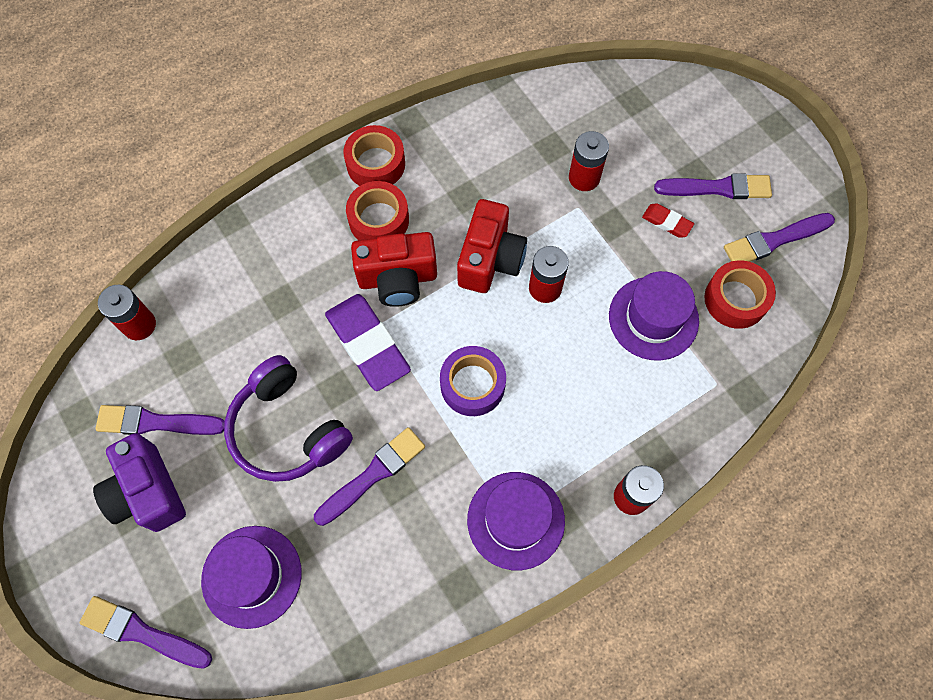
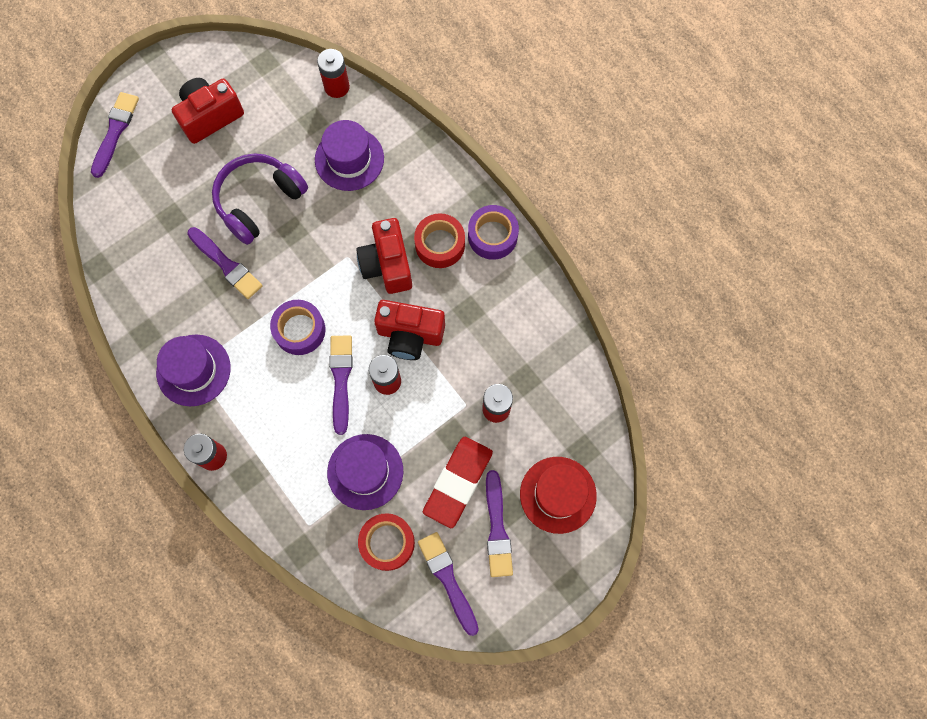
camera: 85 degrees right, 5 degrees up
purple camera [93,433,186,532] -> red camera [172,78,244,144]
purple brush [95,405,225,435] -> purple brush moved to [329,335,353,435]
purple hat [201,526,302,629] -> purple hat moved to [315,120,384,191]
purple eraser [325,294,411,391] -> none
red tape [343,125,405,186] -> purple tape [468,205,519,260]
red eraser [642,203,694,238] -> red eraser [423,437,493,528], size x2.08
none -> red hat [520,457,597,534]

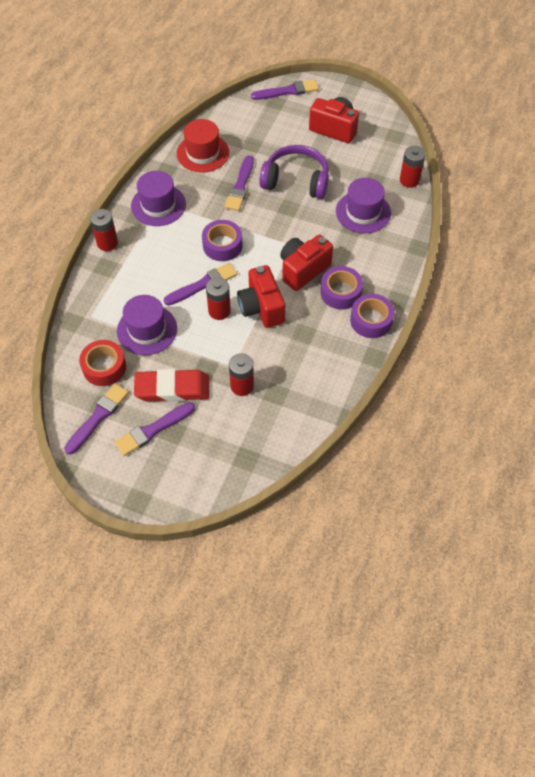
camera: 60 degrees right, 15 degrees down
red tape [414,213,465,268] -> purple tape [320,266,363,310]
red hat [520,457,597,534] -> red hat moved to [177,119,229,173]

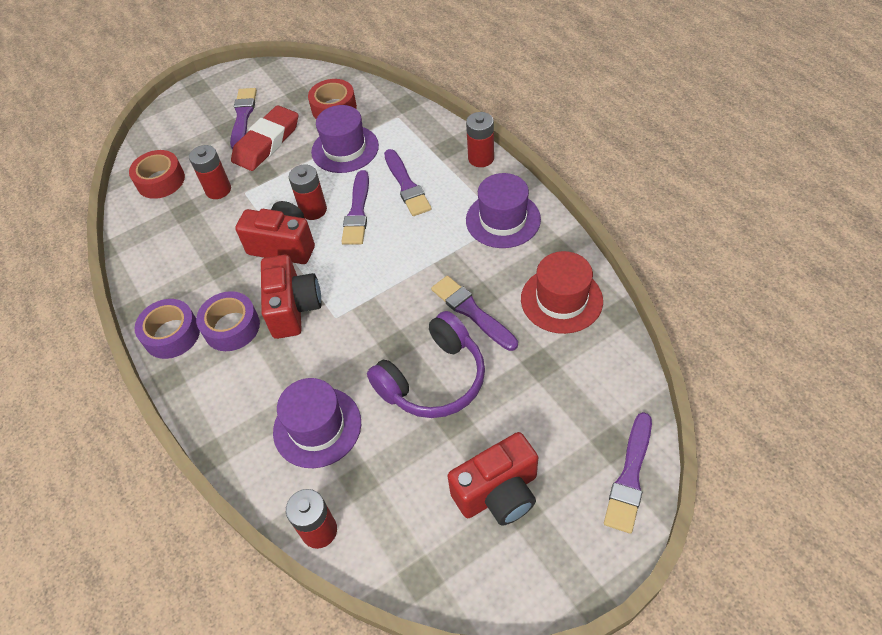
camera: 130 degrees right, 5 degrees down
purple brush [64,384,129,455] -> purple brush moved to [384,149,431,216]
purple tape [202,220,242,261] -> none
none -> red tape [129,150,185,199]

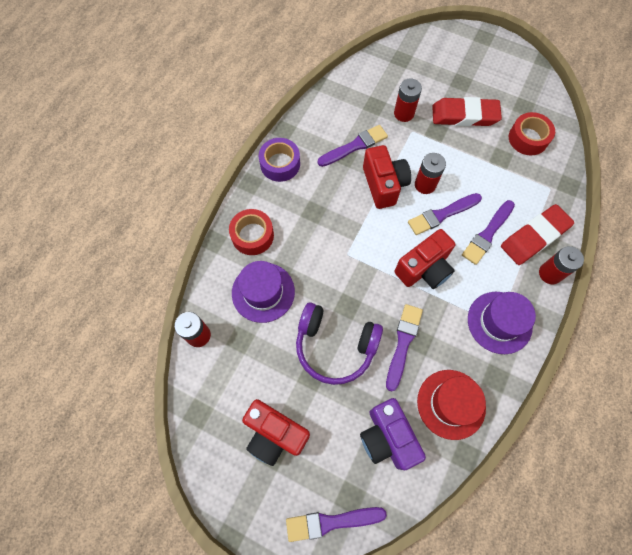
camera: 55 degrees right, 15 degrees up
red tape [129,150,185,199] -> red tape moved to [229,209,274,255]
purple tape [196,291,260,351] -> none
purple brush [230,88,257,149] -> purple brush moved to [318,125,388,167]
red camera [261,254,322,339] -> red camera moved to [395,229,455,289]
purple hat [311,105,379,173] -> none
none -> purple camera [360,398,426,470]
none -> red eraser [501,204,574,265]

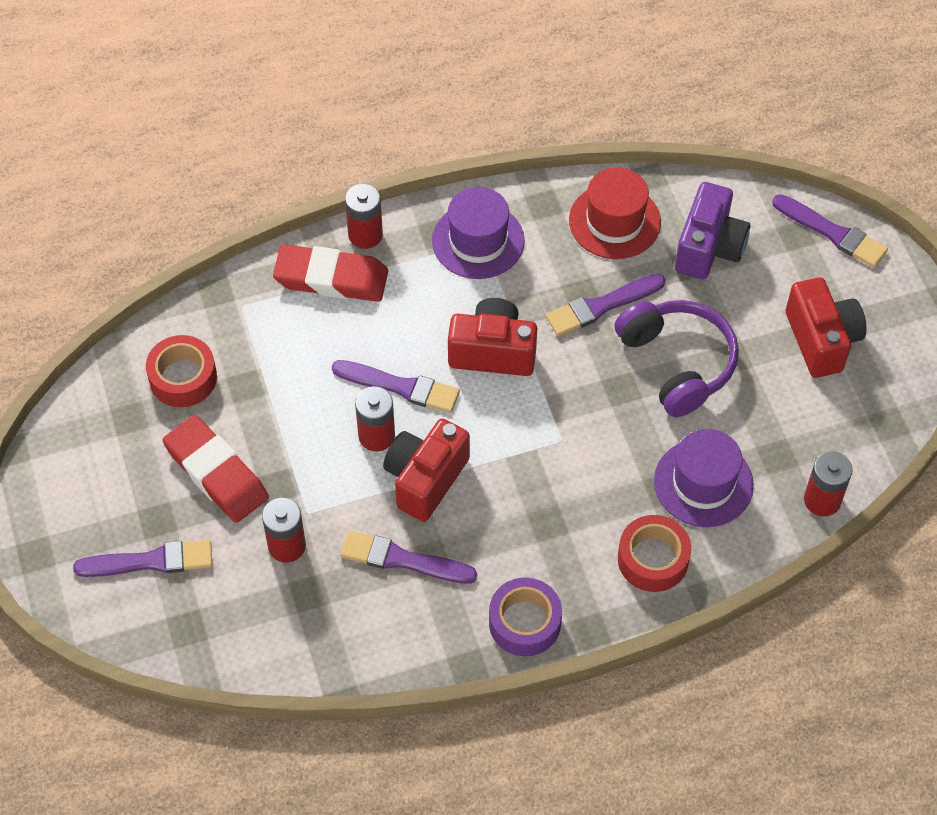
camera: 135 degrees left, 10 degrees down
purple brush [462,200,515,265] -> purple brush moved to [73,540,213,577]

